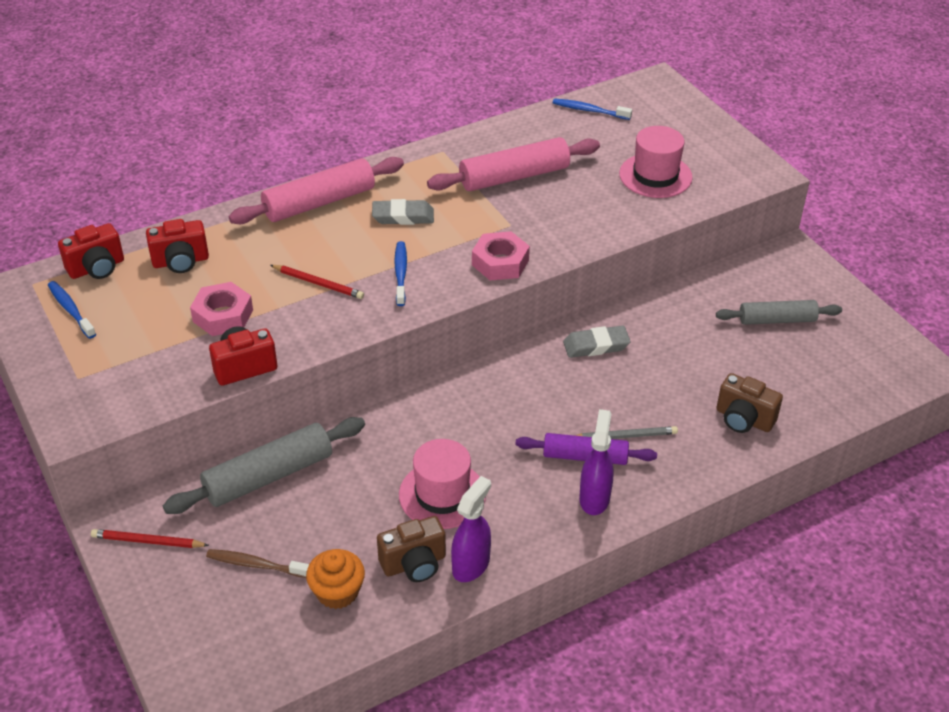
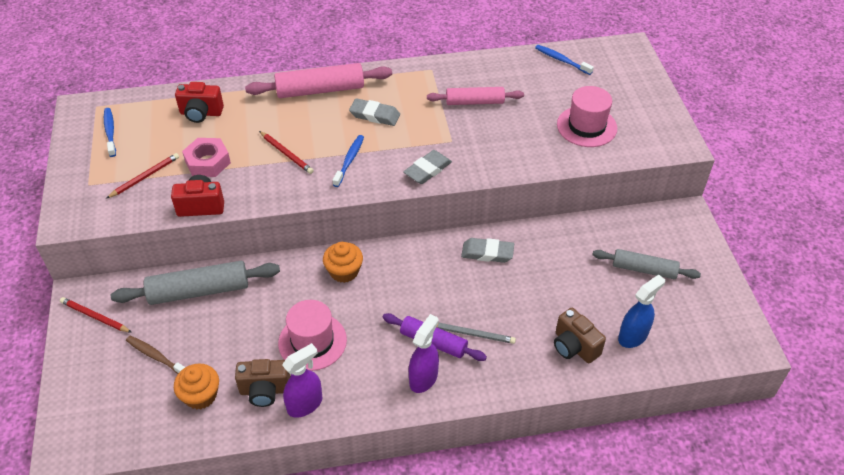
camera: 20 degrees right, 5 degrees up
red camera [58,223,124,279] -> none
pink rolling pin [427,137,600,191] -> pink rolling pin [427,87,524,105], size x0.66
pink nut [472,231,530,280] -> grey eraser [403,150,452,184]
none -> red pencil [106,153,179,199]
none -> orange cupcake [323,242,363,283]
none -> blue spray bottle [618,274,665,348]

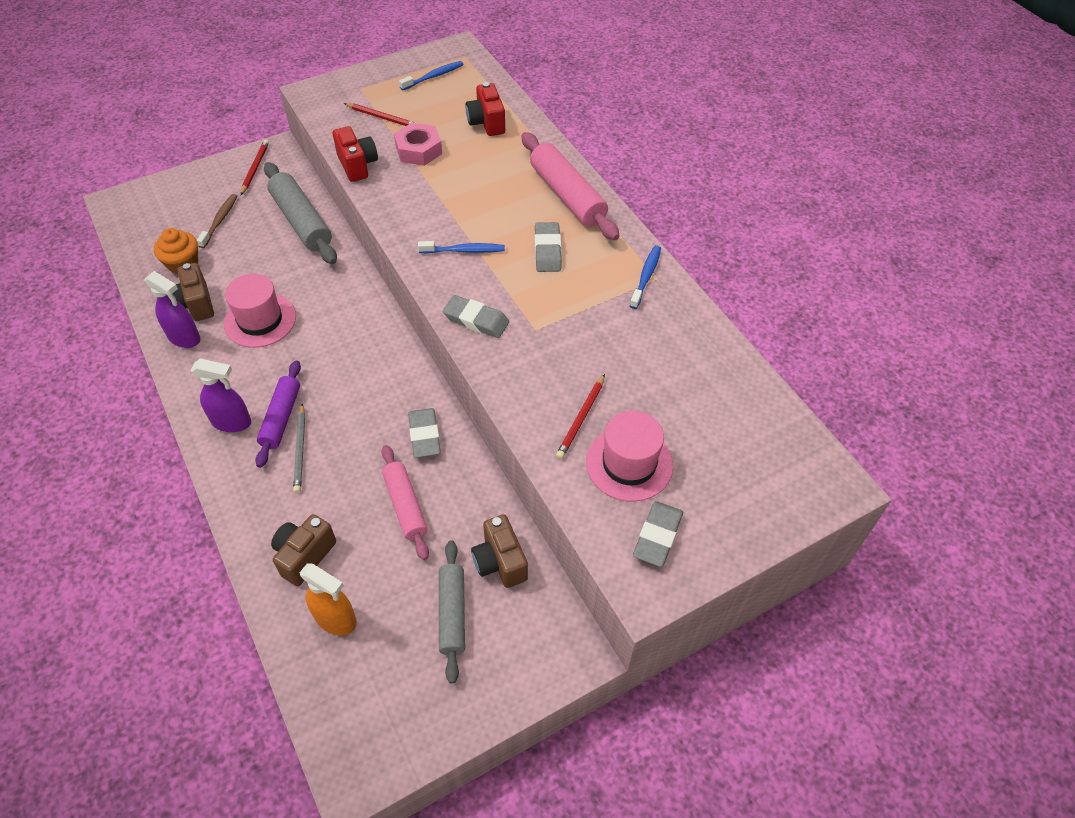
camera: 70 degrees right, 5 degrees up
red pencil [259,131,314,174] -> red pencil moved to [556,374,605,459]
orange cupcake [323,242,363,283] -> none
pink rolling pin [427,87,524,105] -> pink rolling pin moved to [382,445,429,560]
blue toothbrush [535,45,594,75] -> blue toothbrush moved to [630,245,661,309]
blue spray bottle [618,274,665,348] -> orange spray bottle [300,563,357,635]
none -> brown camera [471,514,528,588]
none -> grey eraser [633,501,683,567]

